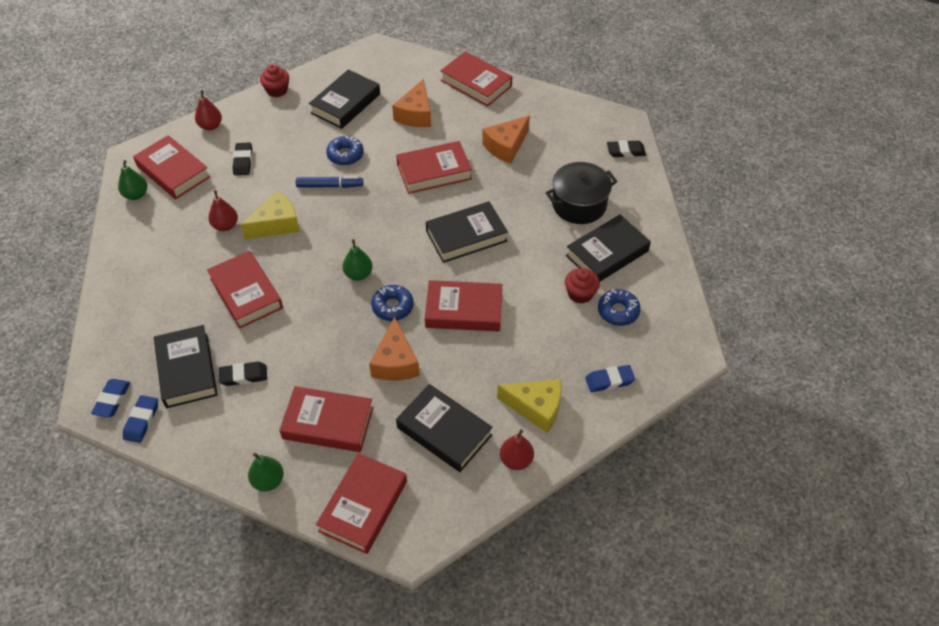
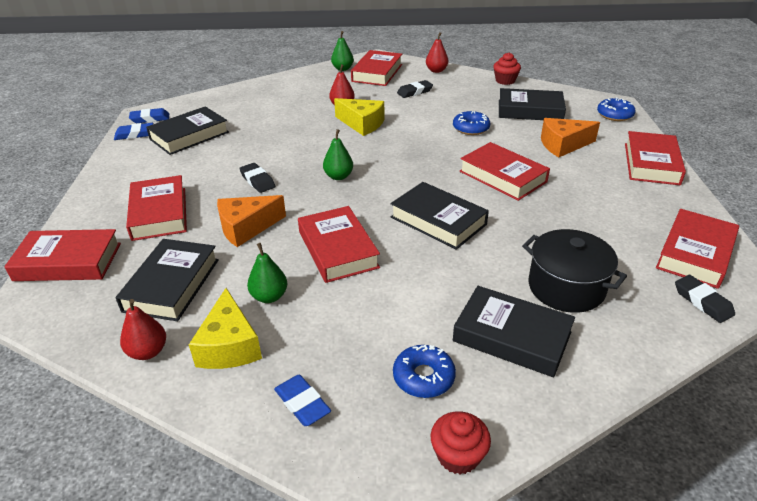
camera: 65 degrees right, 15 degrees down
red book [207,251,283,329] -> red book moved to [656,209,739,289]
black eraser [219,362,267,386] -> black eraser moved to [239,163,276,193]
green pear [248,453,284,491] -> green pear moved to [247,243,287,303]
blue marker [296,176,363,188] -> none
blue donut [371,285,414,321] -> blue donut moved to [597,97,636,121]
orange cheese [482,116,530,164] -> none
red cupcake [565,268,600,304] -> red cupcake moved to [431,411,491,474]

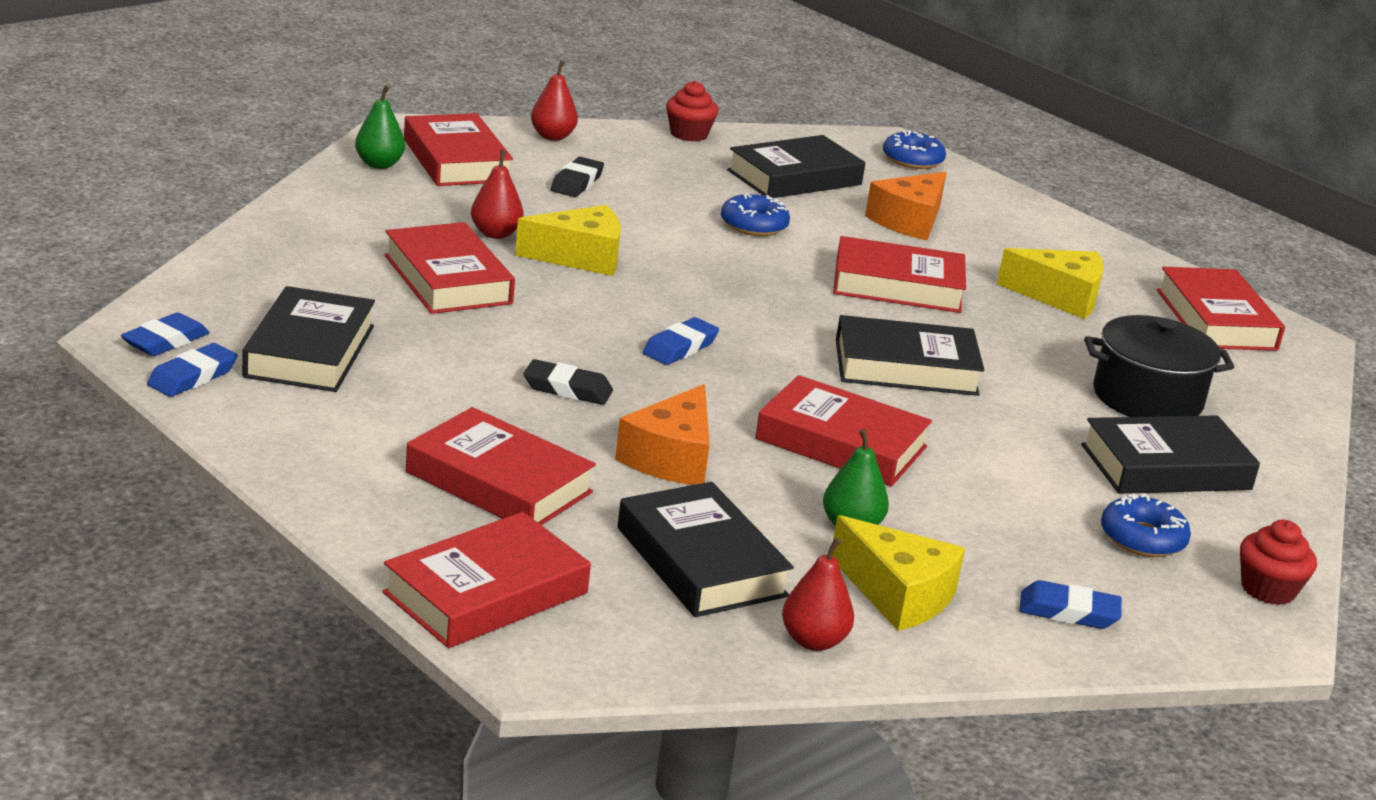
camera: 45 degrees left, 10 degrees down
green pear [323,129,353,180] -> blue eraser [643,317,719,365]
red book [625,131,686,185] -> red book moved to [384,222,515,314]
black eraser [675,275,735,323] -> none
none -> yellow cheese [997,248,1104,319]

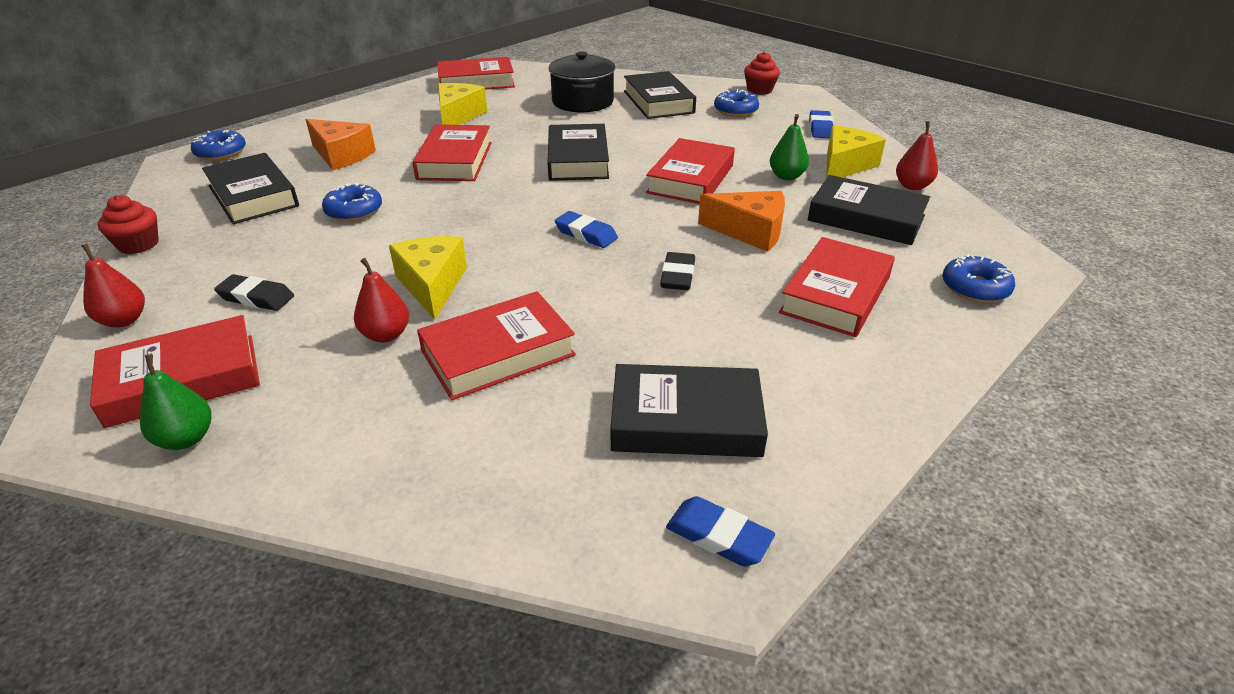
camera: 90 degrees left, 10 degrees up
blue eraser [147,343,237,397] -> none
red book [382,512,591,648] -> blue donut [942,254,1015,303]
black book [618,482,794,617] -> black book turned 60 degrees clockwise [808,175,930,245]

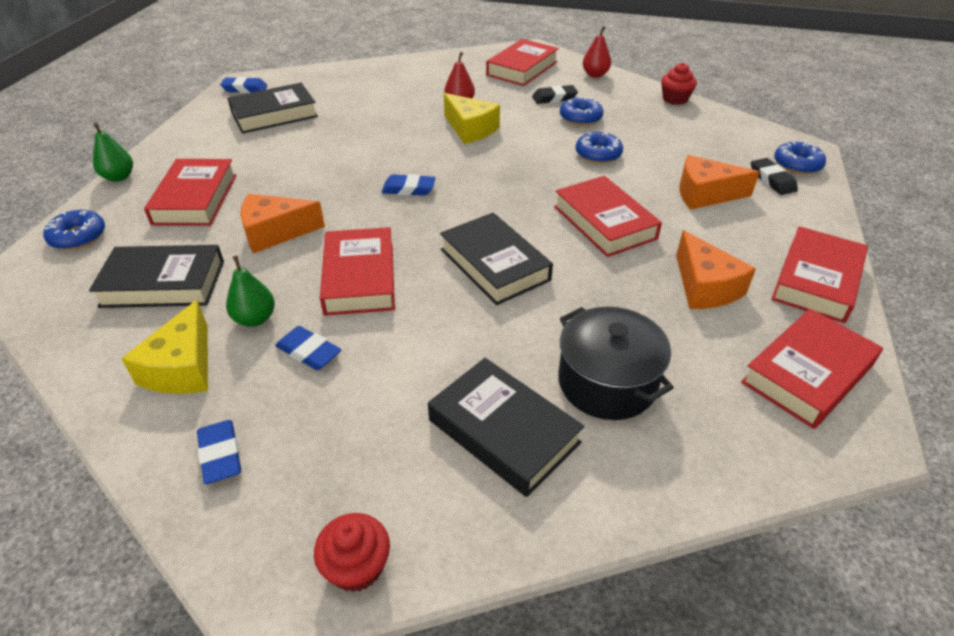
camera: 150 degrees right, 5 degrees up
green pear [140,354,212,450] -> green pear moved to [93,122,133,182]
black book [202,153,299,224] -> none
red book [417,291,576,400] -> red book moved to [771,226,868,323]
yellow cheese [438,83,487,125] -> orange cheese [676,230,756,309]
black eraser [660,252,695,290] -> black eraser moved to [751,158,798,195]
blue donut [714,89,759,117] -> blue donut moved to [560,96,603,126]
red pear [896,121,938,190] -> none
none -> blue eraser [275,326,342,370]

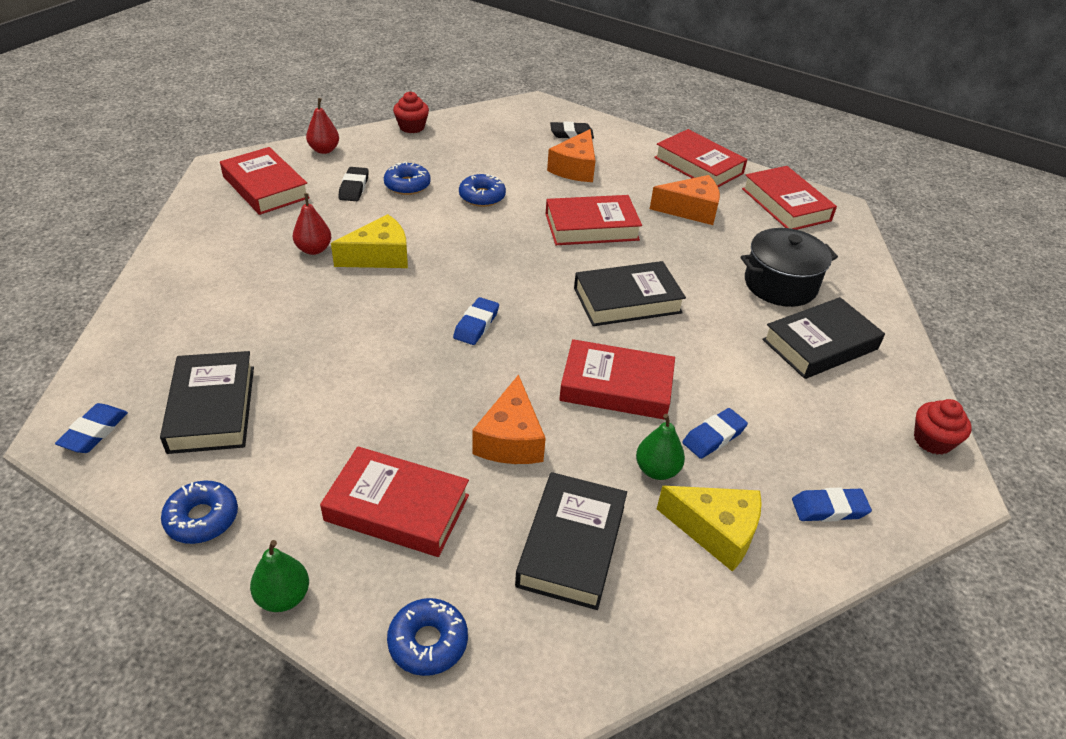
camera: 75 degrees left, 0 degrees up
blue donut [774,141,826,174] -> blue donut moved to [161,480,238,544]

